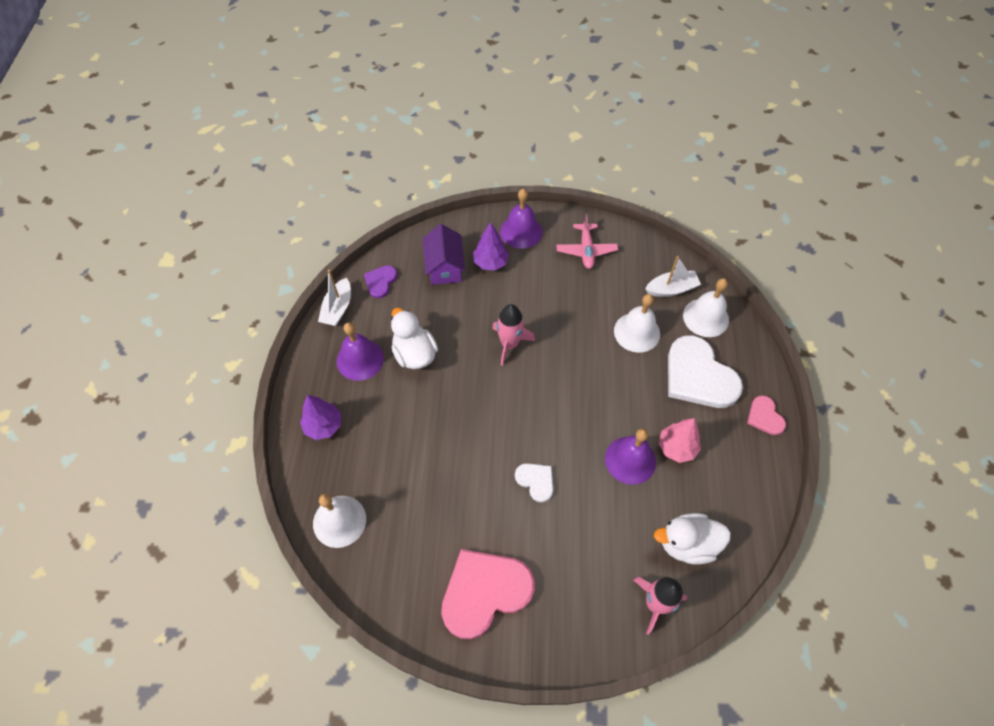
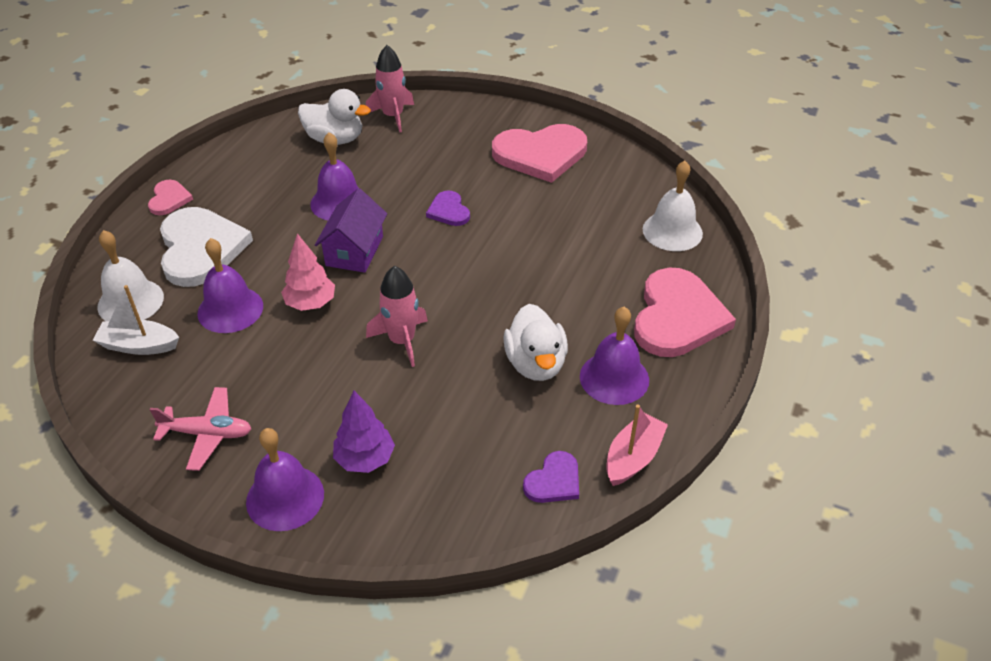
camera: 160 degrees left, 15 degrees down
purple tree [300,395,341,440] -> pink heart [634,268,736,357]
white boat [318,269,351,326] -> pink boat [606,405,668,486]
purple house [423,224,465,285] -> purple house moved to [315,188,387,273]
white heart [515,463,553,503] -> purple heart [426,191,470,226]
pink plane [556,214,618,269] -> pink plane turned 75 degrees clockwise [150,387,252,471]
white bell [614,294,660,353] -> purple bell [197,238,263,333]
pink tree [658,418,701,463] -> pink tree moved to [281,233,335,311]

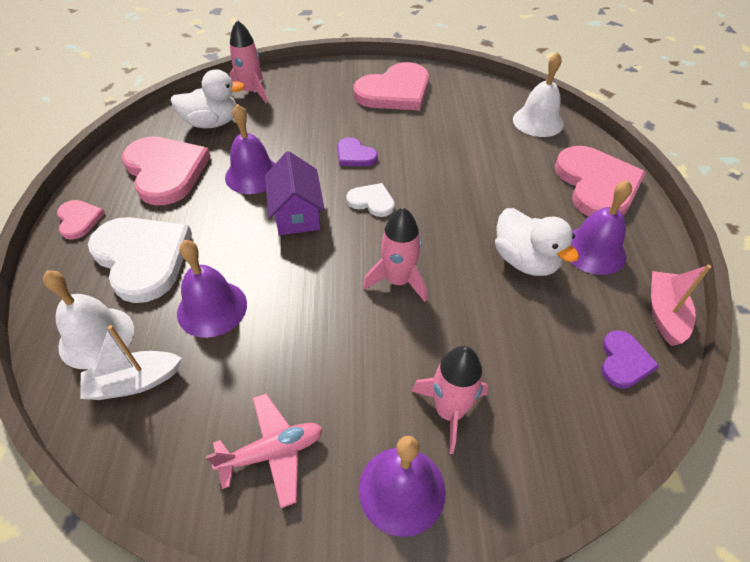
camera: 25 degrees left, 5 degrees up
pink tree [281,233,335,311] -> none
purple tree [333,391,395,473] -> pink rocket [412,346,488,454]
none -> pink heart [122,136,211,205]
none -> white heart [346,183,395,217]

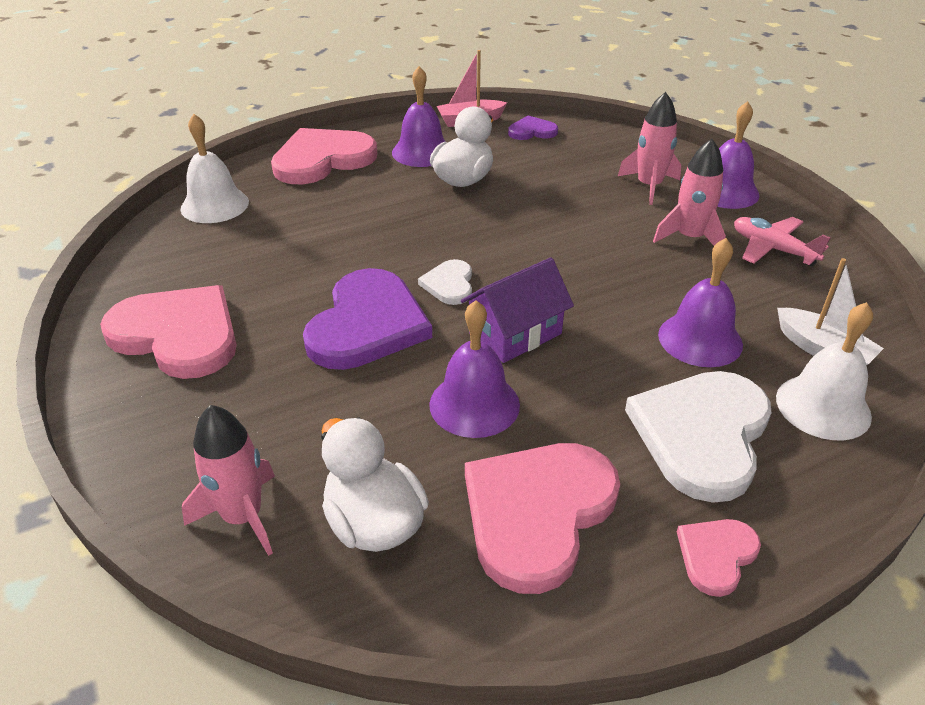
camera: 115 degrees left, 10 degrees down
purple heart [337,137,378,166] -> purple heart [303,268,432,370], size x2.05
pink rocket [363,207,427,302] -> pink rocket moved to [653,139,726,246]

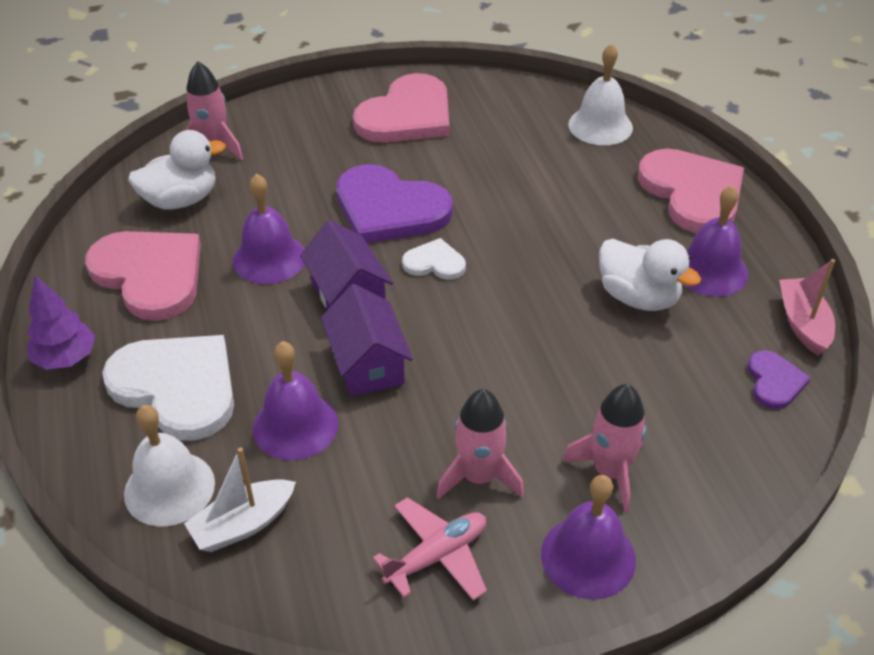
camera: 100 degrees right, 5 degrees up
pink heart [677,519,761,597] -> purple tree [27,276,95,370]
none -> purple house [321,284,413,397]

